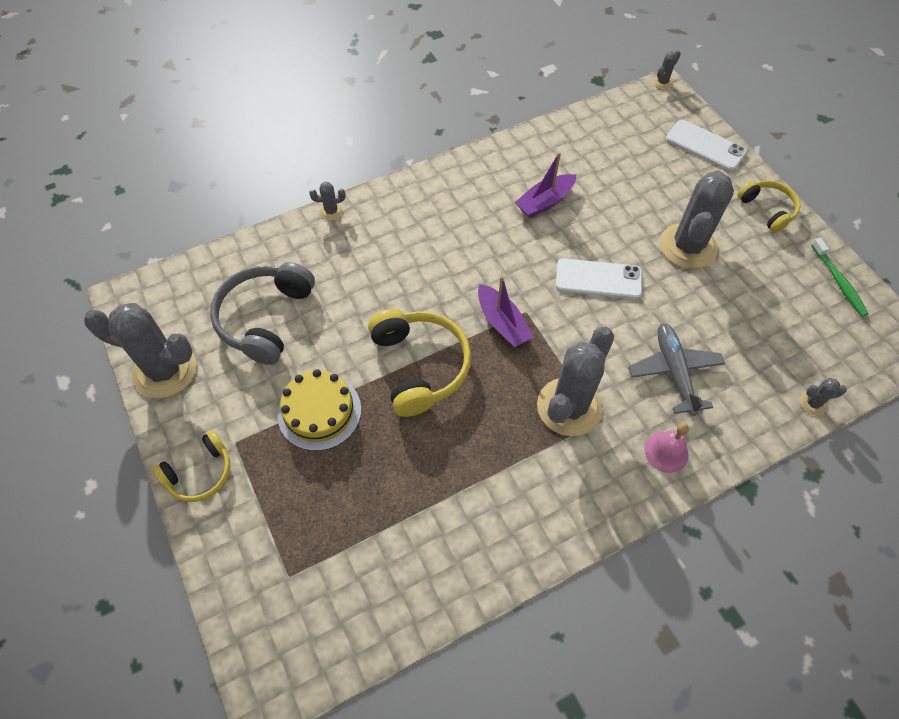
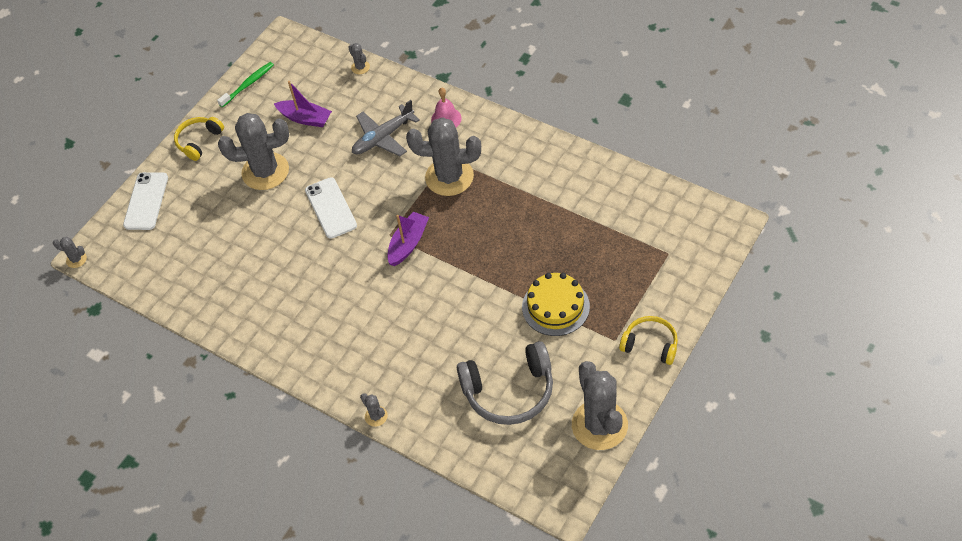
camera: 115 degrees left, 5 degrees down
yellow headphones [368,309,471,417] -> none
purple boat [515,152,576,218] -> purple boat moved to [274,81,332,127]

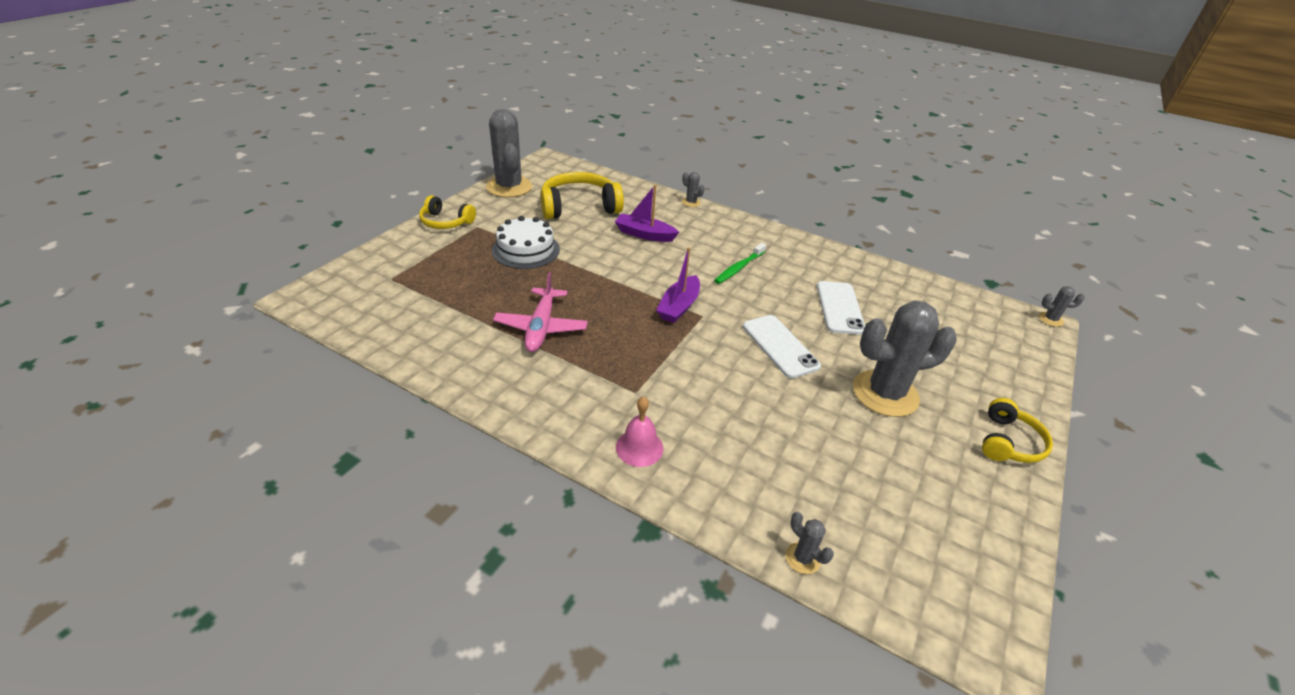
camera: 170 degrees right, 15 degrees down
white phone [123,172,168,230] -> white phone moved to [817,281,865,335]
green toothbrush [217,62,274,108] -> green toothbrush moved to [714,243,766,284]
purple boat [274,81,332,127] -> purple boat moved to [615,185,679,242]
grey plane [352,100,420,156] -> none
grey cactus [406,117,481,196] -> none
grey headphones [457,341,553,425] -> yellow headphones [540,172,624,219]
yellow cake [522,273,590,336] -> white cake [492,216,560,269]
none -> pink plane [493,272,588,352]

